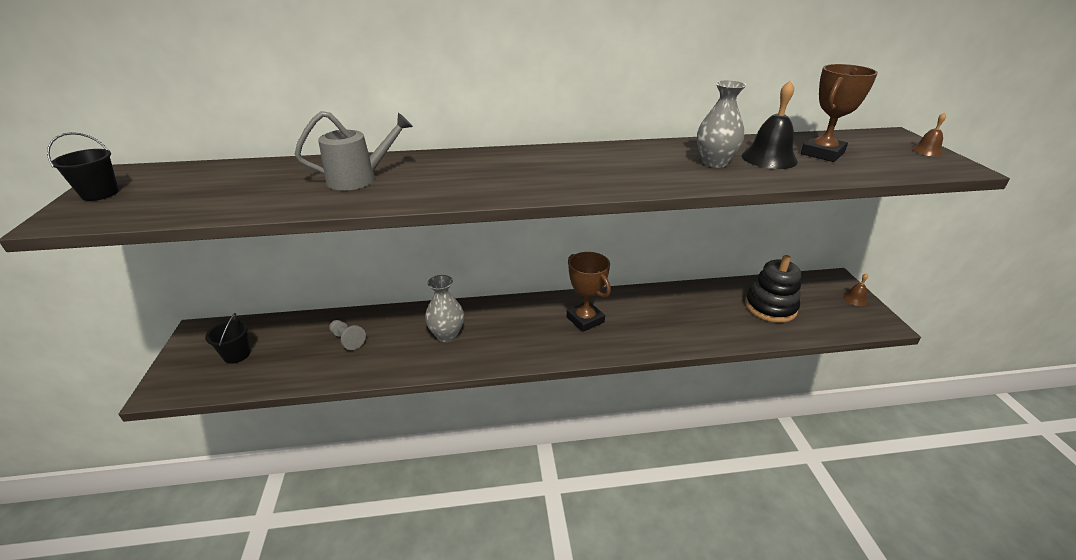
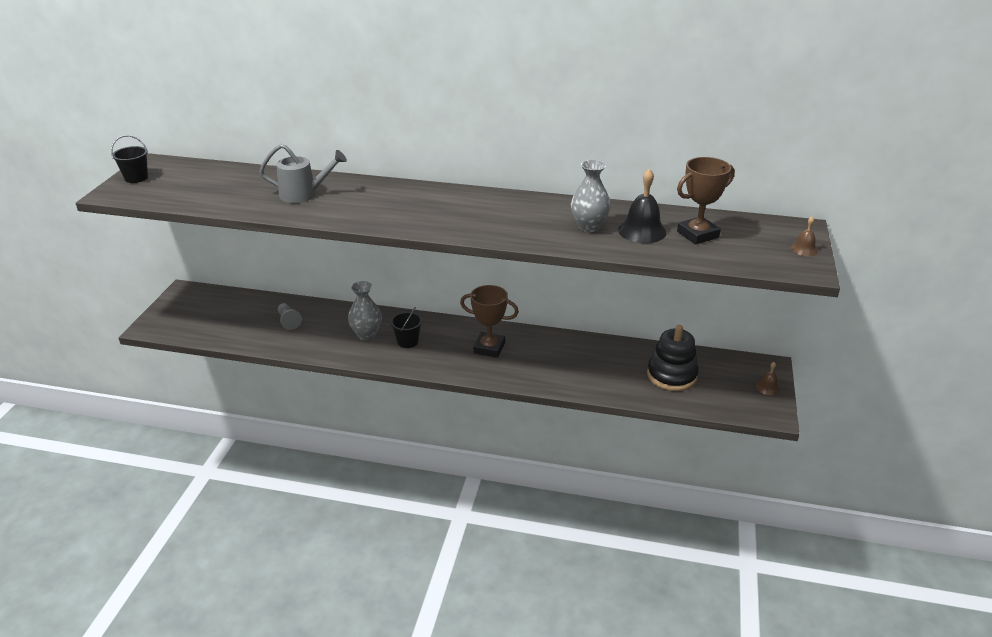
camera: 20 degrees right, 0 degrees up
black bucket [205,313,251,364] -> black bucket moved to [390,307,422,348]
brown trophy [567,252,611,332] -> brown trophy turned 60 degrees counterclockwise [460,285,519,358]

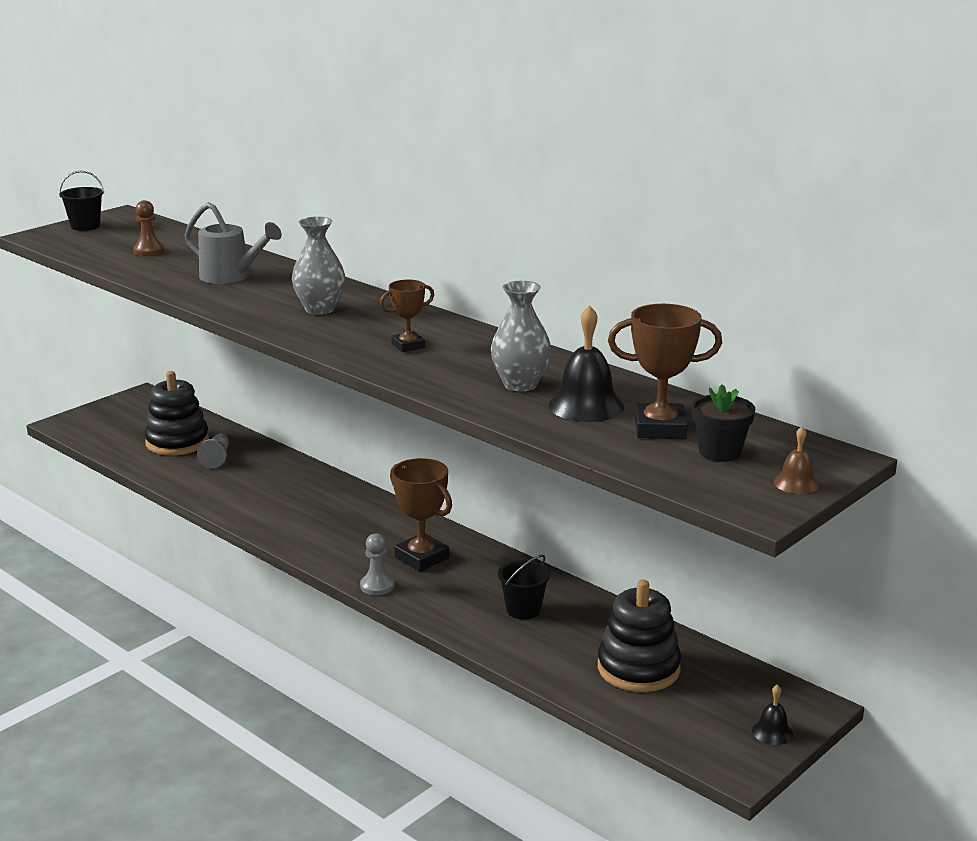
camera: 30 degrees right, 10 degrees down
grey vase [348,281,382,340] -> grey vase moved to [292,216,345,315]
black bucket [390,307,422,348] -> black bucket moved to [498,555,550,619]
brown bell [756,362,780,395] -> black bell [752,684,793,745]
none -> brown pawn [133,200,164,256]
none -> black stacking toy [144,371,209,456]
none -> grey pawn [360,533,395,595]
none -> brown trophy [380,279,434,352]
none -> black flower pot [691,384,755,462]

